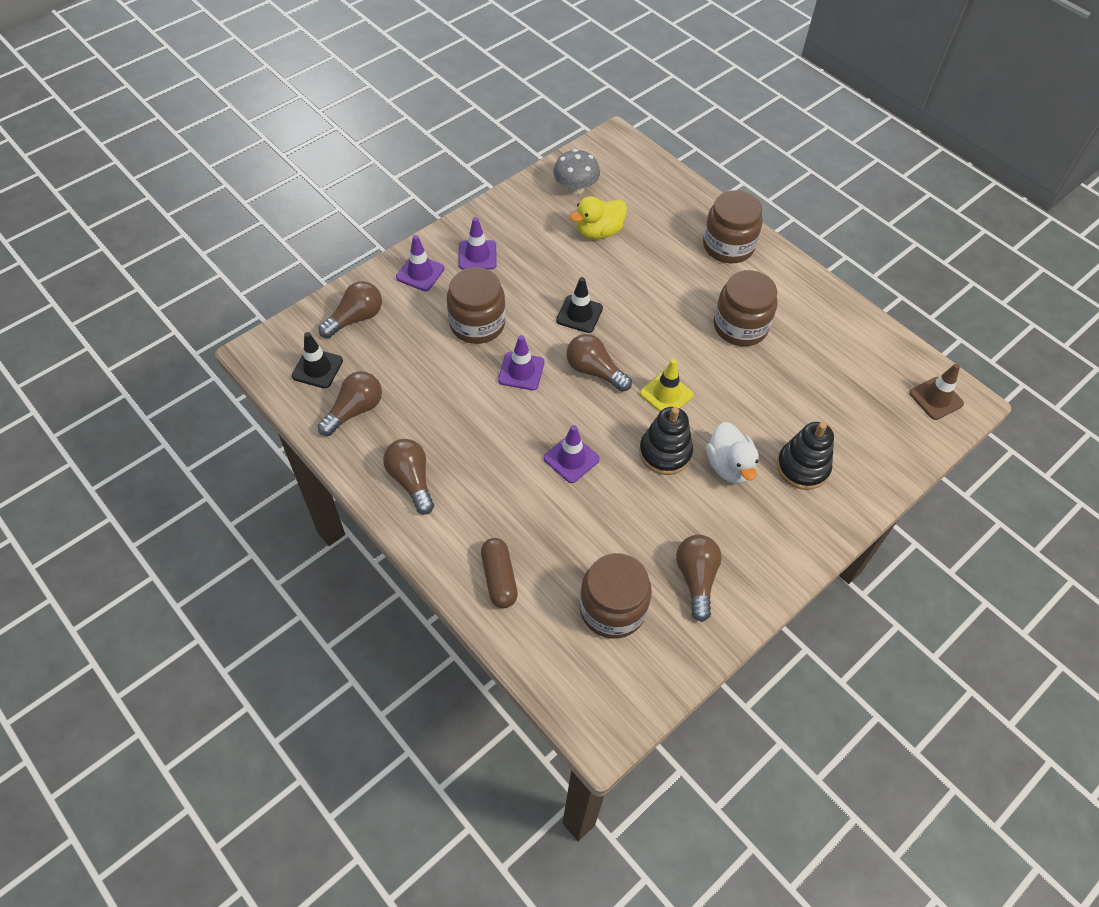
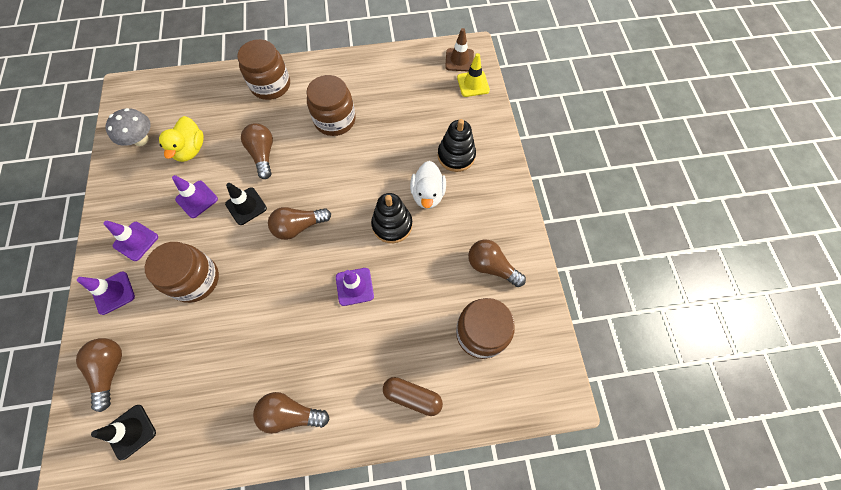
camera: 55 degrees left, 10 degrees up
brown light bulb [318,371,382,436] -> brown light bulb moved to [241,123,273,179]
purple traffic cone [498,335,544,390] -> purple traffic cone moved to [172,175,218,218]
yellow traffic cone [640,359,693,412] -> yellow traffic cone moved to [457,53,490,97]
white duck [706,422,759,484] -> white duck turned 75 degrees clockwise [410,161,446,209]

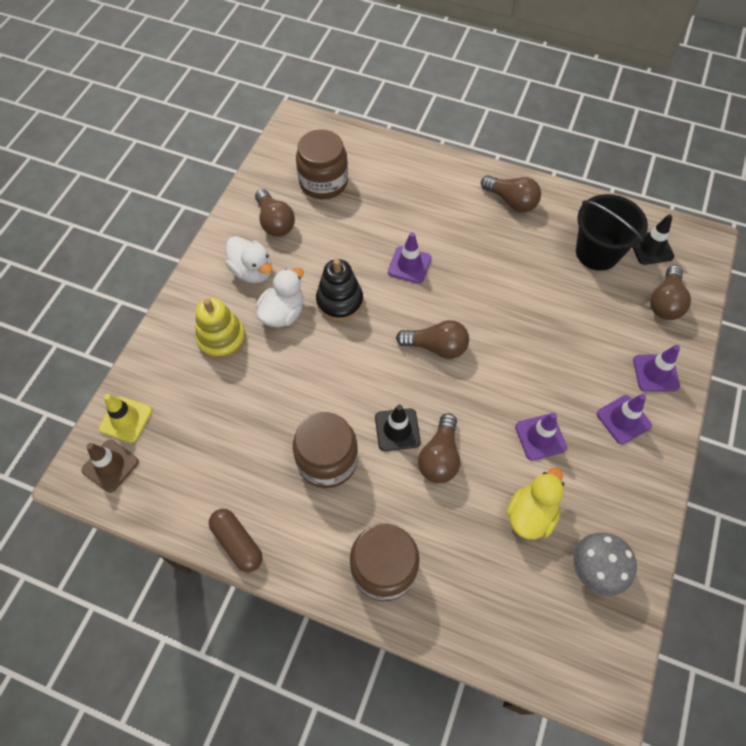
camera: 150 degrees left, 5 degrees down
brown jar [145,242,219,303] -> none
black traffic cone [225,183,267,225] -> black traffic cone moved to [375,404,421,451]
brown capsule [383,377,443,416] -> brown capsule moved to [209,509,263,572]
black stacking toy [438,119,476,172] -> yellow stacking toy [196,298,246,360]
none -> white duck [225,236,272,283]
none -> black bucket [576,194,648,271]

